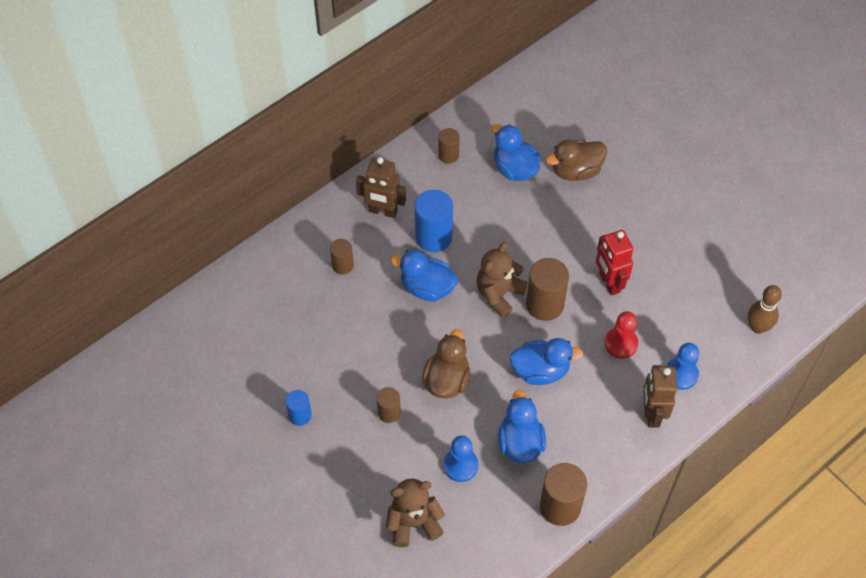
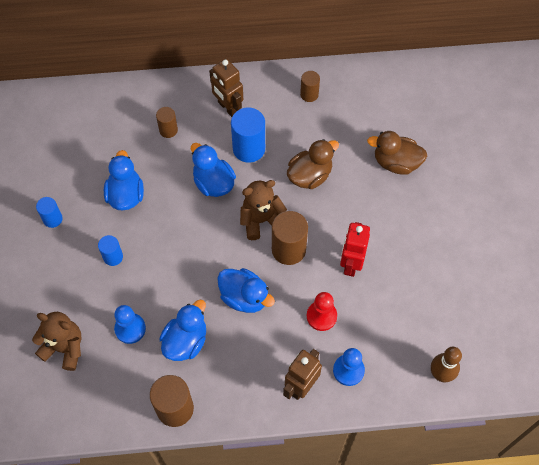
camera: 35 degrees right, 5 degrees up
brown cylinder [377,387,401,423] -> blue cylinder [98,235,123,266]
brown duck [422,329,470,398] -> brown duck moved to [287,139,339,189]
blue duck [492,124,541,181] -> blue duck moved to [104,150,144,210]

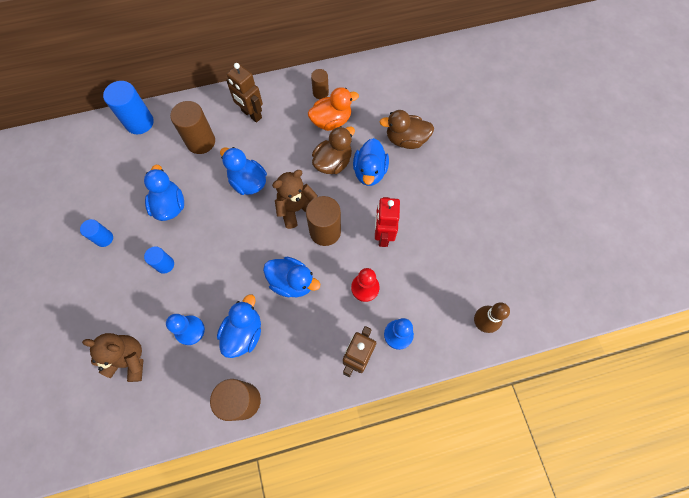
camera: 10 degrees left, 5 degrees up
brown cylinder [156,107,178,138] -> brown cylinder [170,101,215,154], size x1.74
blue cylinder [231,107,265,163] -> blue cylinder moved to [103,81,154,134]
none -> orange duck [308,87,359,131]
none -> blue duck [353,138,389,186]

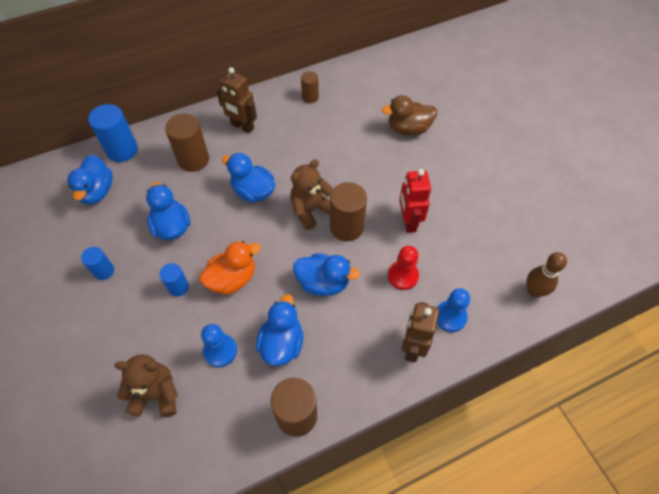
camera: 10 degrees left, 10 degrees down
orange duck [308,87,359,131] -> orange duck moved to [199,241,261,295]
brown duck [312,126,355,174] -> none
blue duck [353,138,389,186] -> blue duck moved to [67,154,113,205]

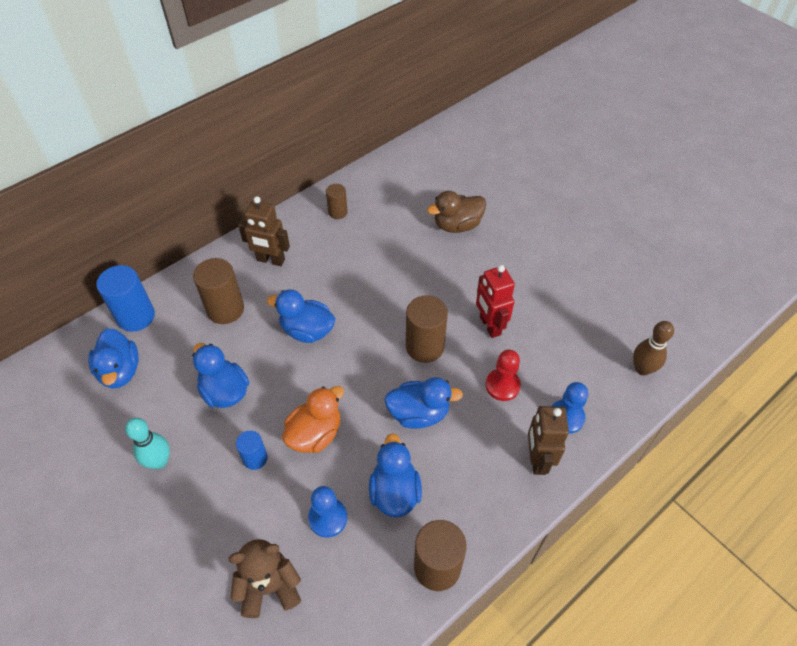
camera: 15 degrees left, 5 degrees down
blue cylinder [81,247,114,280] -> turquoise bowling pin [125,418,170,469]
brown teddy bear [290,159,333,230] -> none

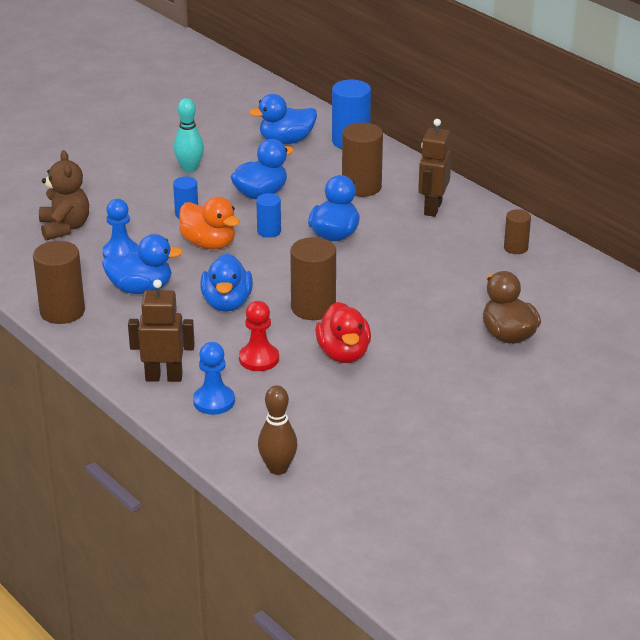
camera: 90 degrees right, 20 degrees down
red robot [476,265,515,338] -> red duck [315,302,371,363]
none -> blue cylinder [256,193,281,238]

